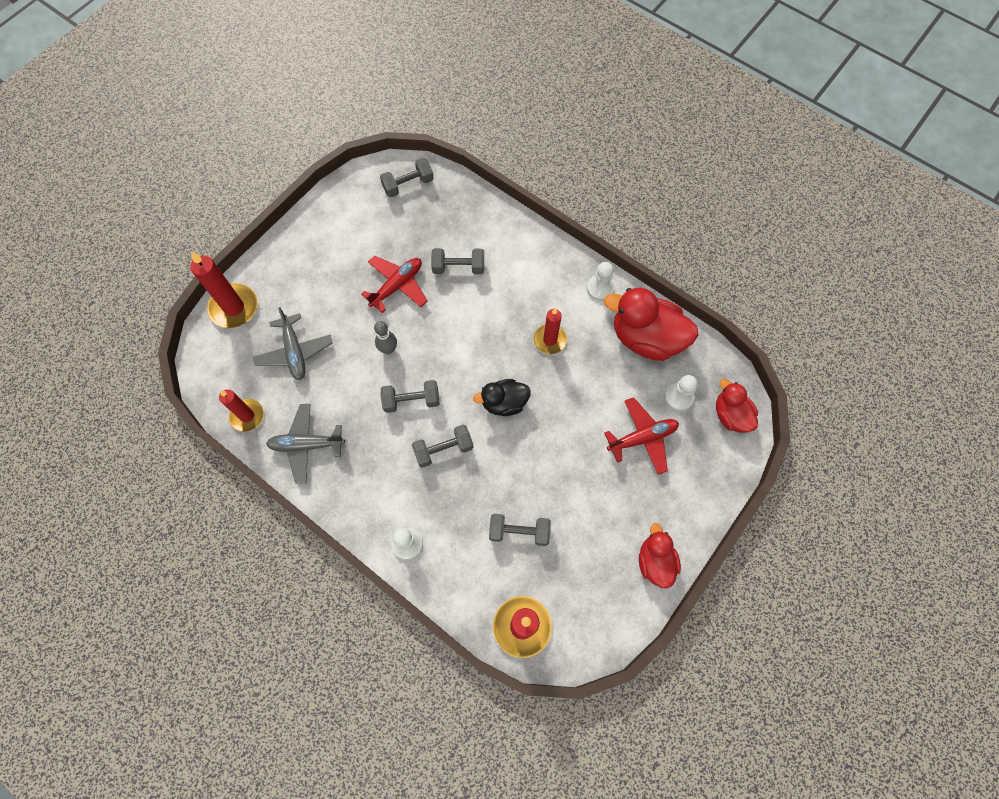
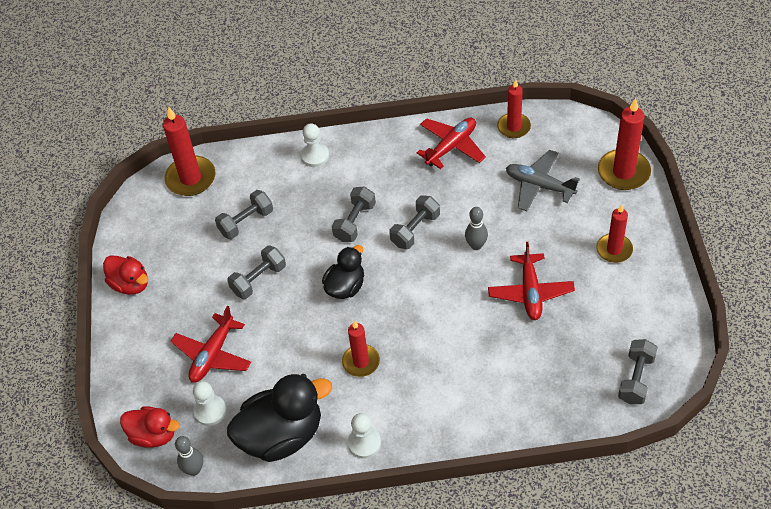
camera: 140 degrees right, 15 degrees down
grey plane [266,404,345,484] -> red plane [417,118,486,169]
grey dumbbell [431,248,484,274] -> grey dumbbell moved to [227,246,286,299]
red duck [604,288,698,361] -> black duck [227,374,332,462]
none -> grey bowling pin [175,436,203,476]
none -> red candle [596,204,633,263]

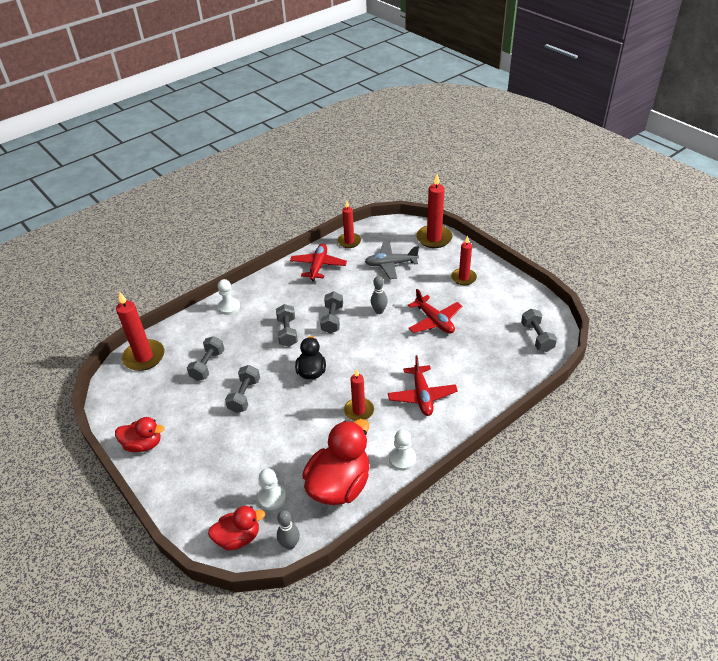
camera: 35 degrees left, 10 degrees down
red plane [170,306,251,383] -> red plane moved to [388,355,458,416]
black duck [227,374,332,462] -> red duck [302,419,370,505]

